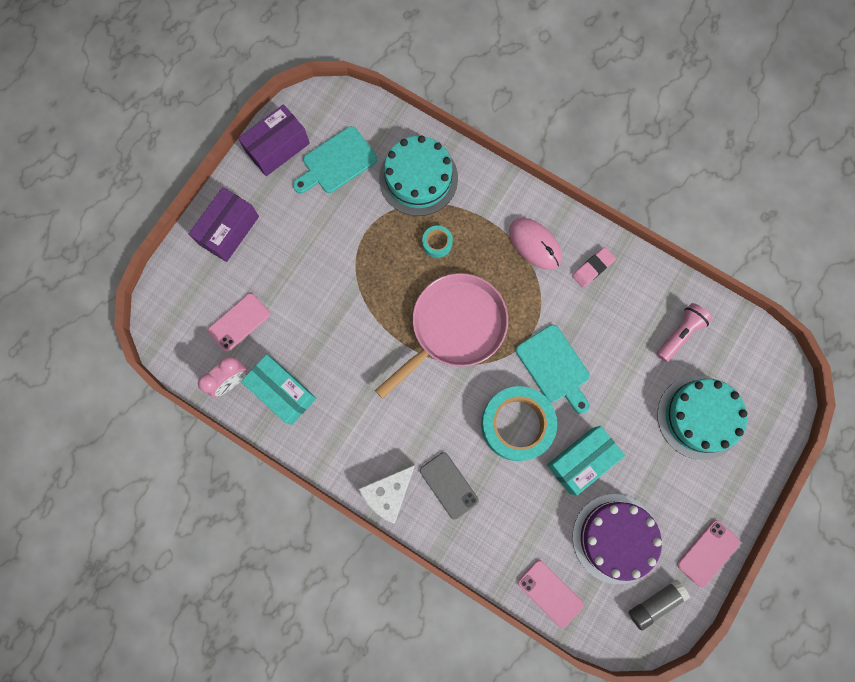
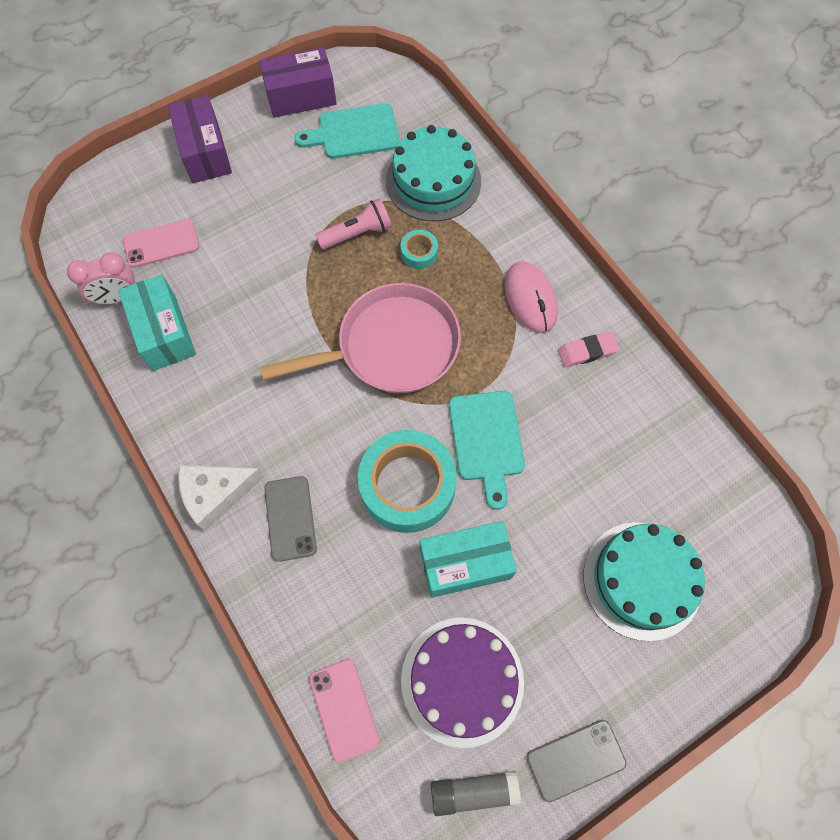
camera: 25 degrees right, 10 degrees down
purple box [189,187,259,262] -> purple box turned 75 degrees counterclockwise [168,95,232,183]
pink flashlight [656,303,713,362] -> pink flashlight moved to [315,198,392,250]
pink phone [677,520,740,587] -> grey phone [526,720,626,803]

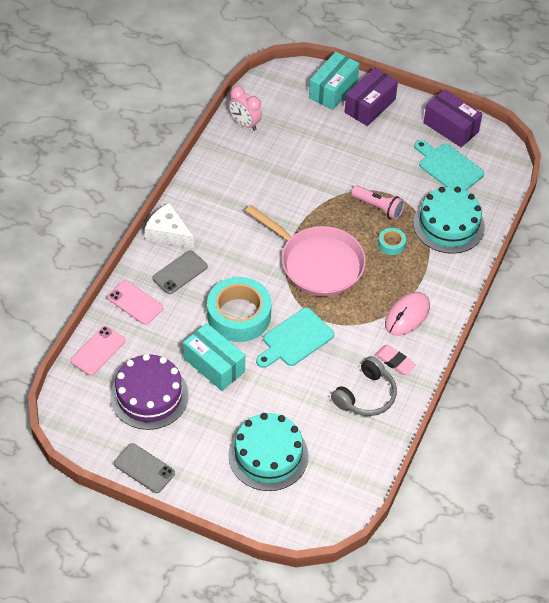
camera: 55 degrees right, 15 degrees down
turquoise box [118,274,196,371] -> turquoise box moved to [309,52,360,110]
pink phone [123,219,199,268] -> pink phone moved to [107,280,163,325]
grey glue stick [431,771,521,816] -> none
none -> grey headphones [331,356,397,416]

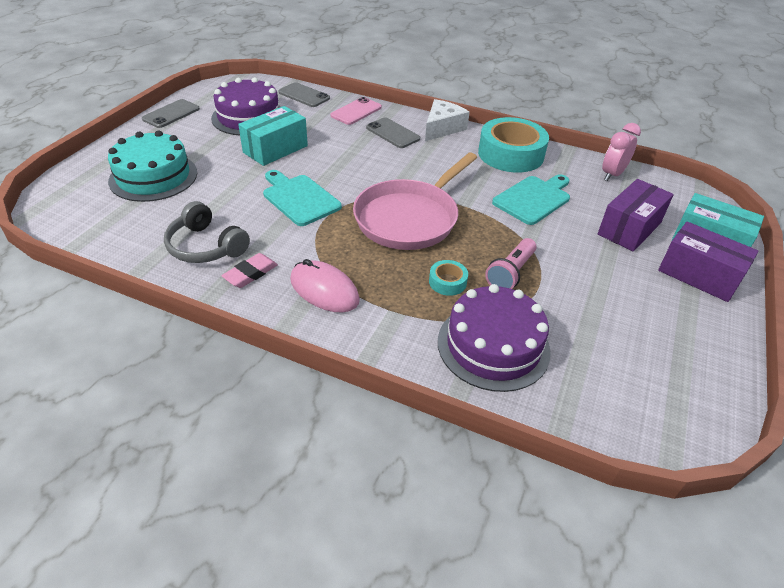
camera: 90 degrees right, 10 degrees down
pink phone [70,326,125,376] -> grey phone [279,82,330,107]
turquoise tape [207,277,271,342] -> turquoise tape moved to [478,117,549,172]
turquoise cake [413,187,485,254] -> purple cake [438,284,551,392]
turquoise cutting board [414,140,484,190] -> turquoise cutting board moved to [492,174,570,225]
purple box [424,89,482,147] -> purple box moved to [598,179,674,252]

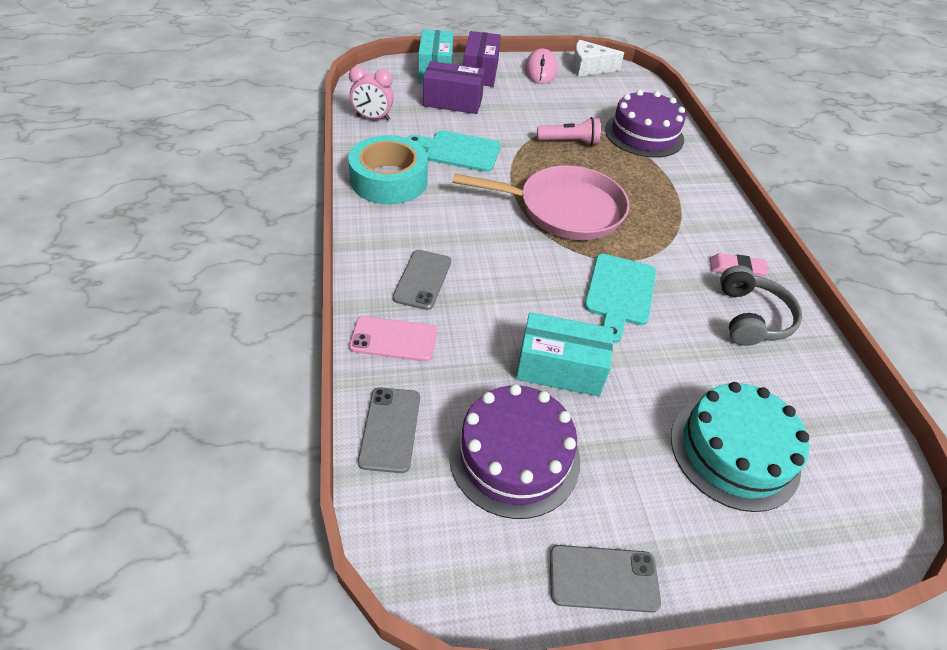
camera: 125 degrees left, 5 degrees up
pink mouse [290,259,360,313] -> pink mouse moved to [525,48,558,84]
white cheese [425,99,470,141] -> white cheese moved to [572,40,624,76]
turquoise tape [429,260,468,296] -> none

